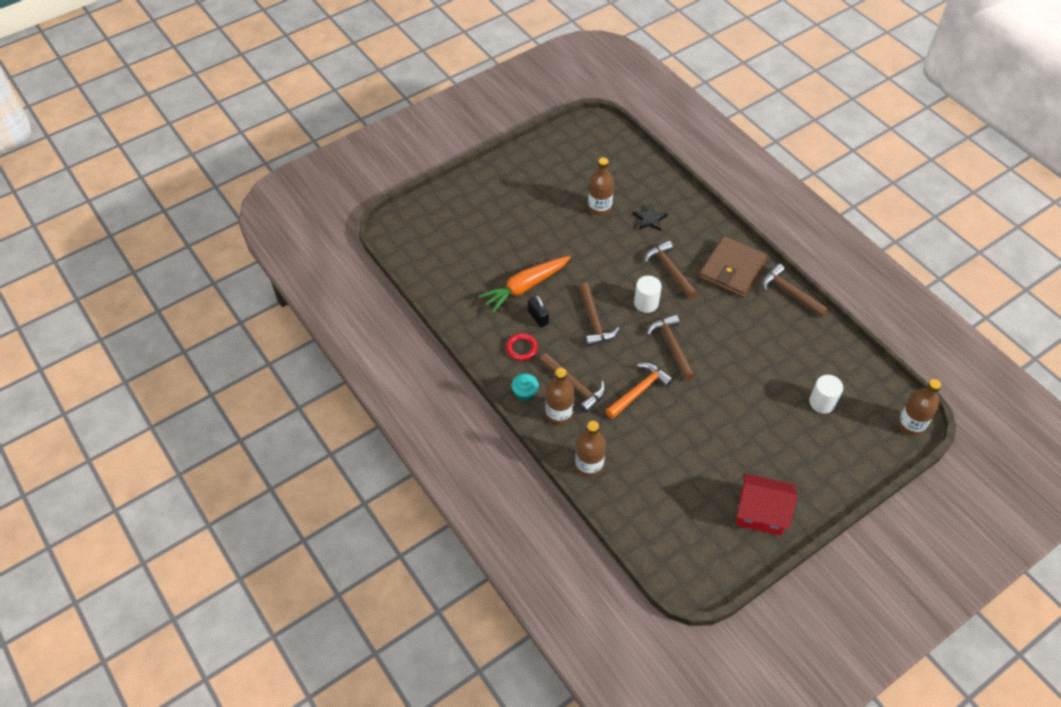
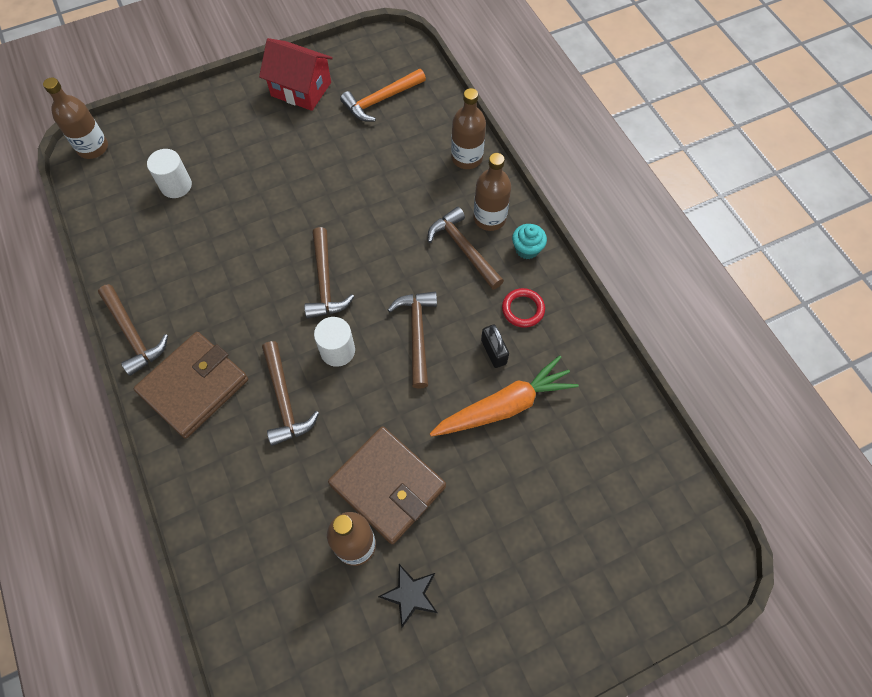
camera: 170 degrees left, 10 degrees up
orange hammer [605,363,673,419] -> orange hammer moved to [340,69,426,121]
black star [633,203,668,231] -> black star moved to [378,564,437,628]
none -> brown wallet [328,426,446,544]

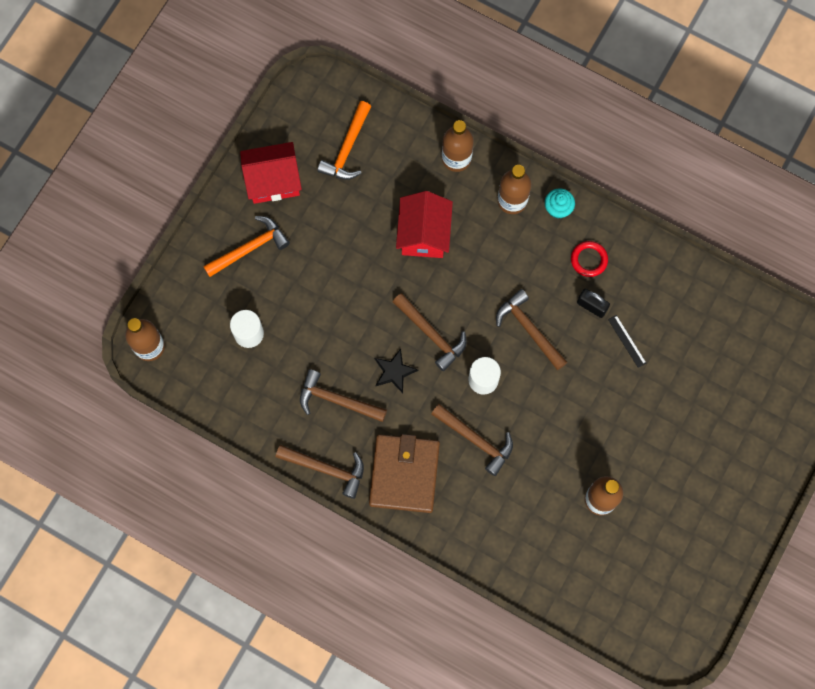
camera: 35 degrees left, 10 degrees up
brown wallet [328,426,446,544] -> none
black star [378,564,437,628] -> black star moved to [374,349,418,393]
brown hammer [428,207,504,290] -> brown hammer moved to [300,369,387,422]
orange carrot [430,356,579,437] -> black ruler [608,315,646,368]
none -> orange hammer [203,216,290,277]
none -> red house [396,191,453,258]

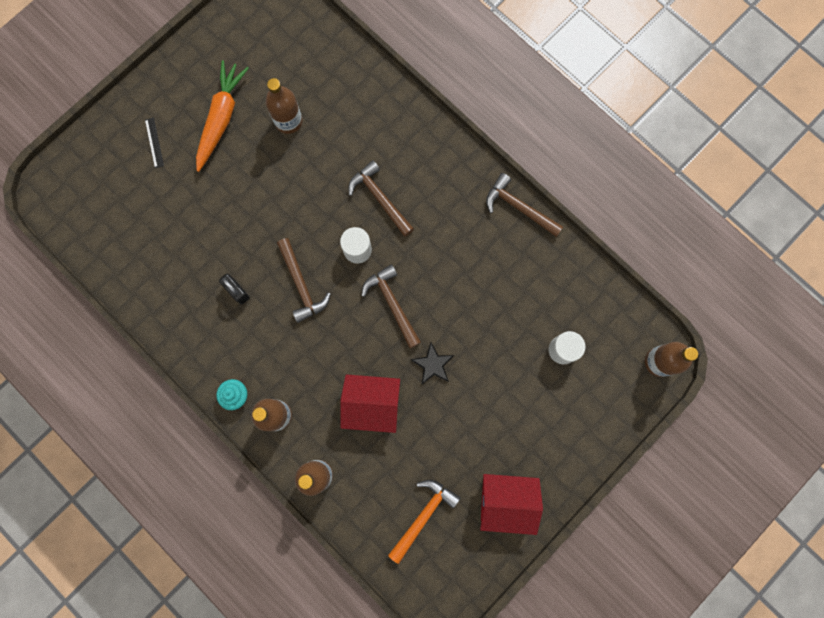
camera: 165 degrees left, 5 degrees up
orange hammer [203,216,290,277] -> none
brown hammer [300,369,387,422] -> none
brown wallet [369,434,440,513] -> none
black star [374,349,418,393] -> black star moved to [411,343,454,384]
red house [396,191,453,258] -> red house turned 75 degrees clockwise [340,374,400,433]
red ring [571,241,608,277] -> none
black ruler [608,315,646,368] -> black ruler moved to [145,117,164,168]
none -> orange carrot [196,60,249,172]

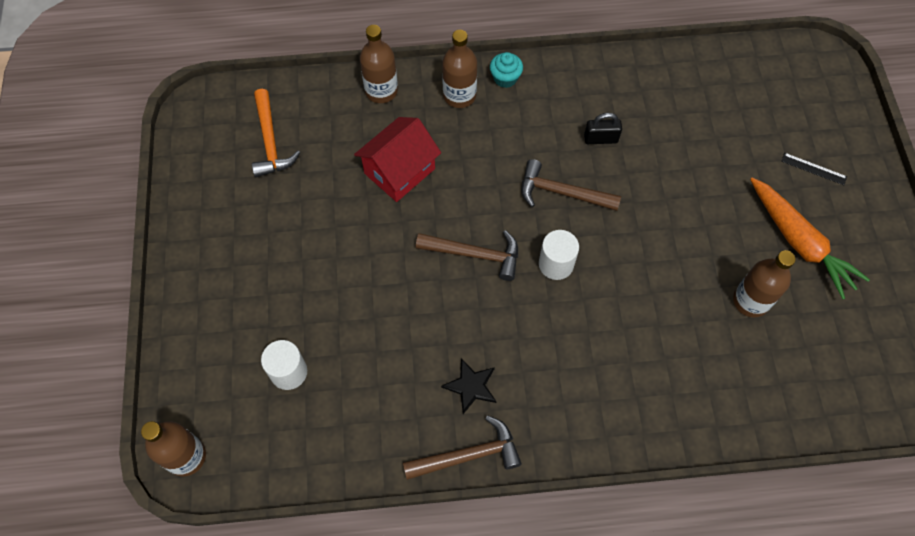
camera: 130 degrees right, 15 degrees down
brown hammer [349,160,414,236] -> none
black star [411,343,454,384] -> black star moved to [441,358,497,414]
red house [480,474,543,535] -> none

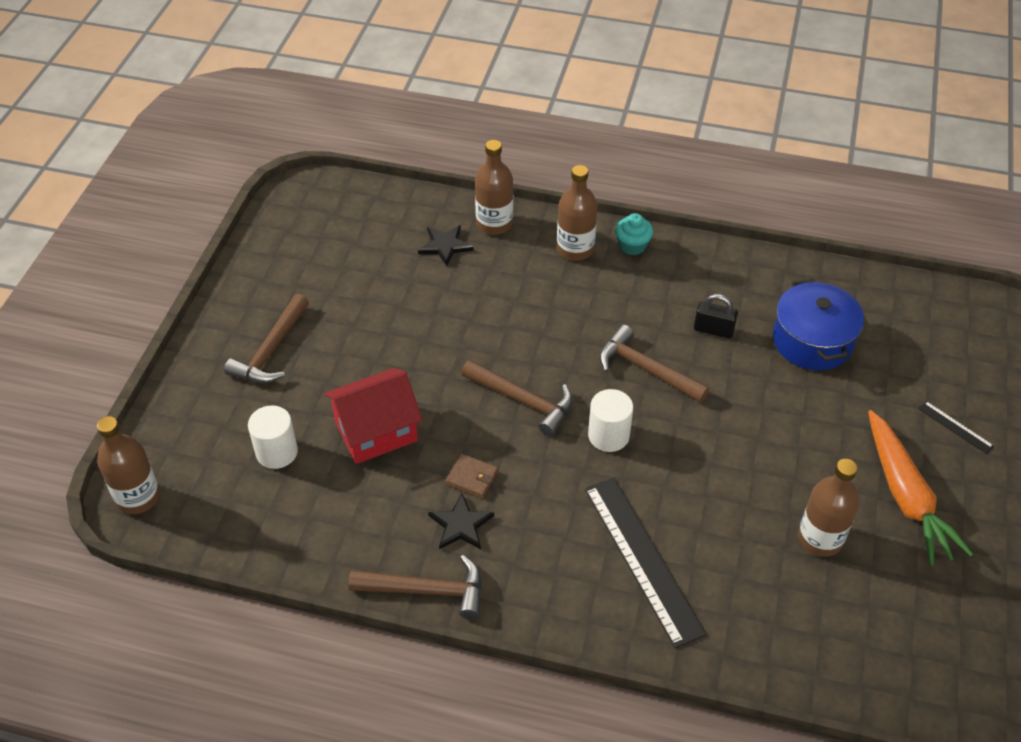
camera: 20 degrees right, 15 degrees down
orange hammer [252,89,300,177] -> none
red house [354,117,441,202] -> red house moved to [324,368,422,464]
none -> brown hammer [224,294,309,383]
none -> black star [418,225,473,266]
none -> brown wallet [445,454,499,499]
none -> black ruler [585,478,707,648]
none -> blue pot [773,279,864,370]

